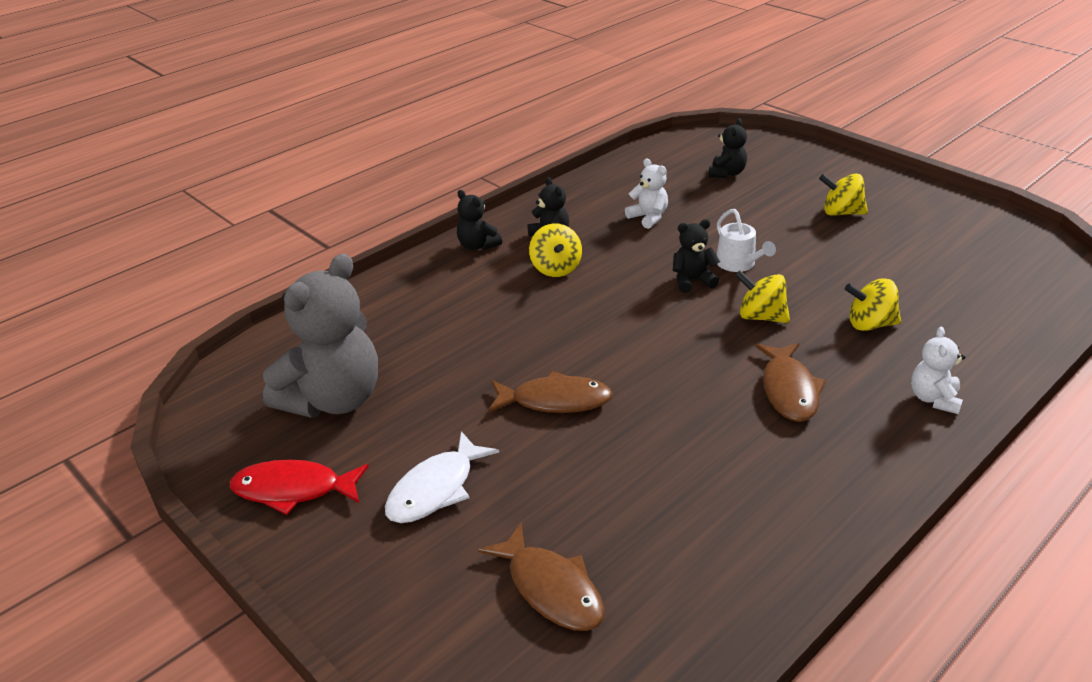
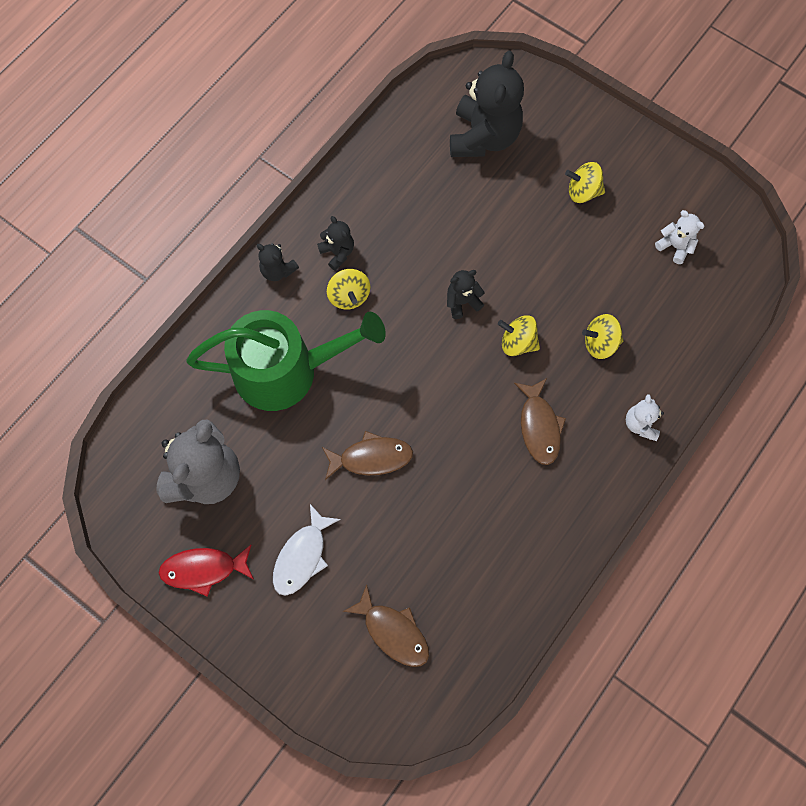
camera: 10 degrees left, 35 degrees up
white teddy bear [625,158,668,229] -> white teddy bear moved to [655,210,705,264]
black teddy bear [709,118,747,178] -> black teddy bear [450,51,524,157], size x2.11
white watering can [716,209,776,272] -> none
none -> green watering can [186,310,386,411]

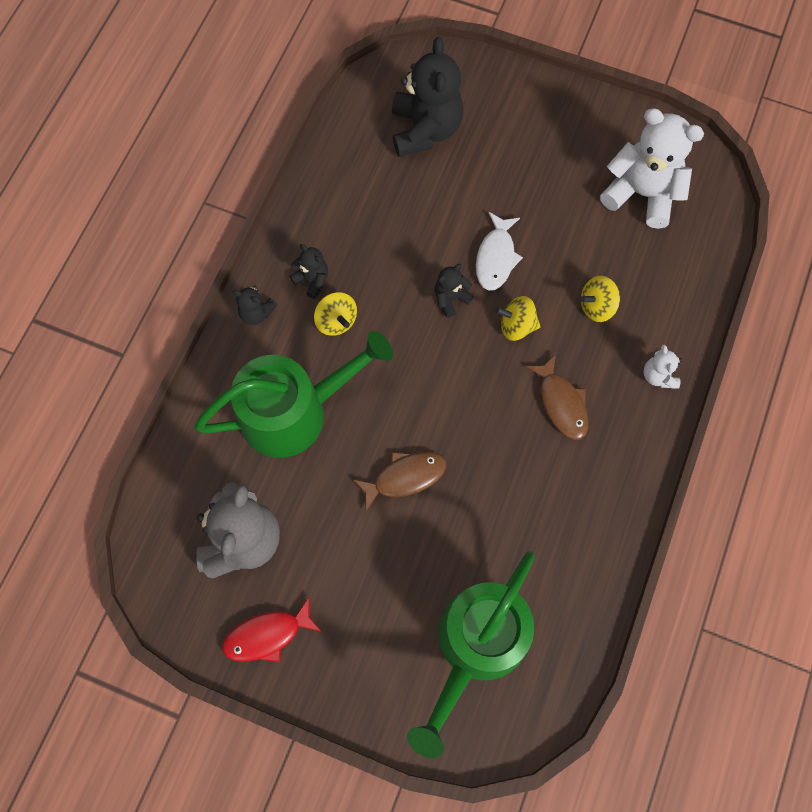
camera: 15 degrees left, 0 degrees up
white fish [273,504,341,596] -> white fish moved to [476,212,523,291]
brown fish [343,585,429,667] -> green watering can [407,551,535,758]
yellow spinning top [565,162,605,203] -> none
white teddy bear [655,210,705,264] -> white teddy bear [600,108,704,229], size x2.11

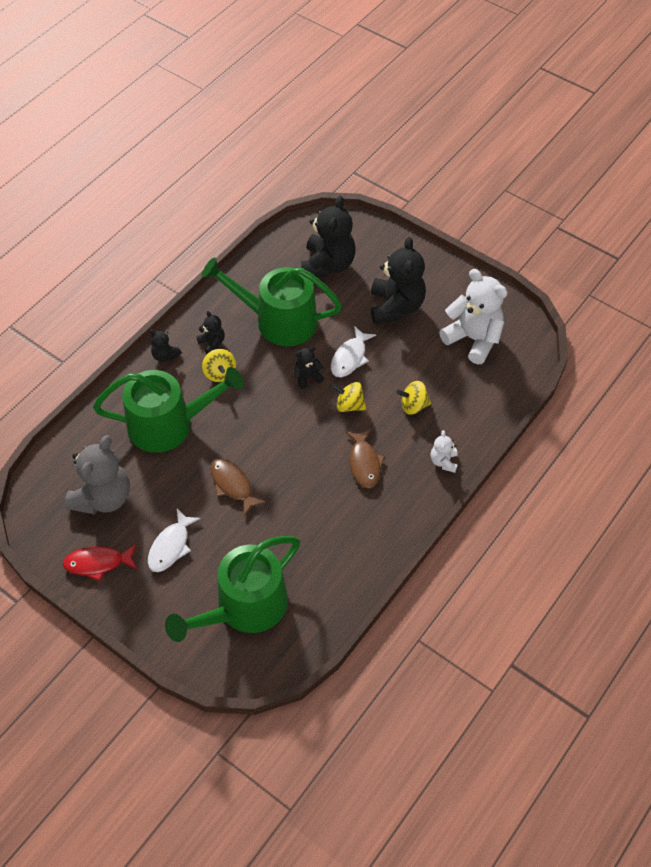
camera: 15 degrees right, 15 degrees down
brown fish [353,452,446,511] -> brown fish turned 120 degrees counterclockwise [210,458,266,516]
none -> white fish [148,509,201,572]
none -> green watering can [202,257,342,347]
none -> black teddy bear [371,237,426,324]

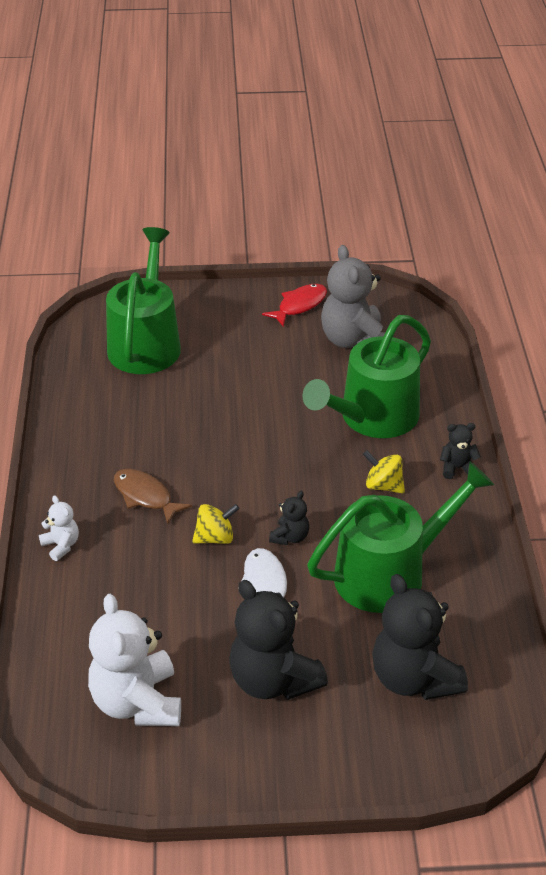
camera: 140 degrees right, 15 degrees down
white fish [148,509,201,572] -> none
black teddy bear [197,311,225,354] -> none
brown fish [210,458,266,516] -> none
yellow spinning top [396,381,431,415] -> none
white teddy bear [439,269,507,364] -> white teddy bear turned 75 degrees clockwise [88,594,181,726]

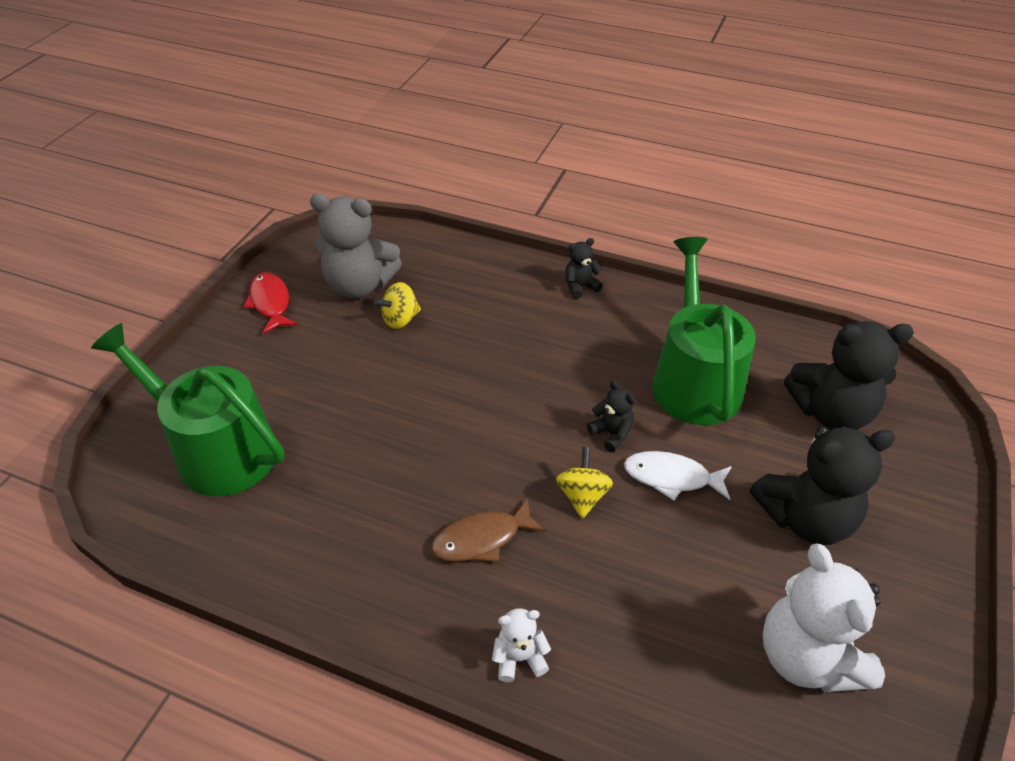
camera: 65 degrees left, 5 degrees up
white teddy bear [88,594,181,726] -> white teddy bear turned 60 degrees clockwise [762,543,885,692]
green watering can [302,315,431,438] -> none
yellow spinning top [363,450,405,494] -> yellow spinning top moved to [374,282,421,329]
black teddy bear [440,423,481,479] -> black teddy bear turned 45 degrees clockwise [566,238,603,299]

